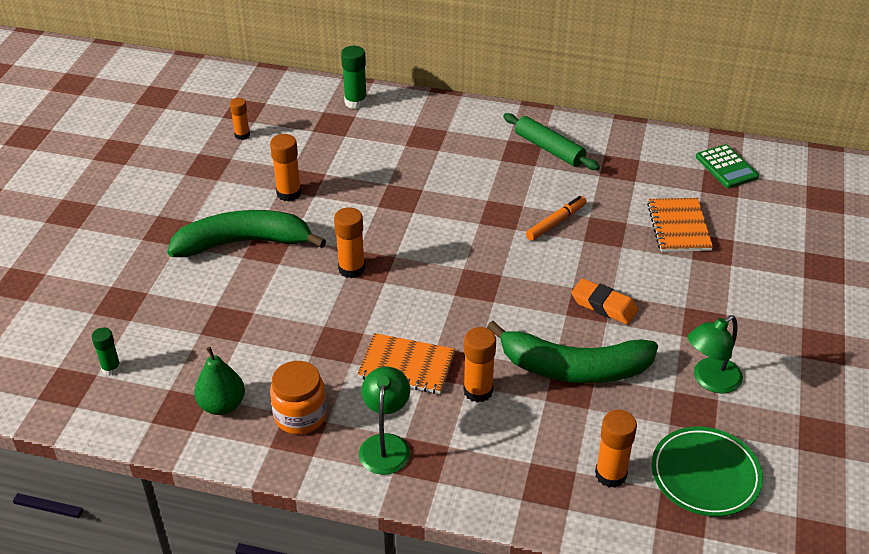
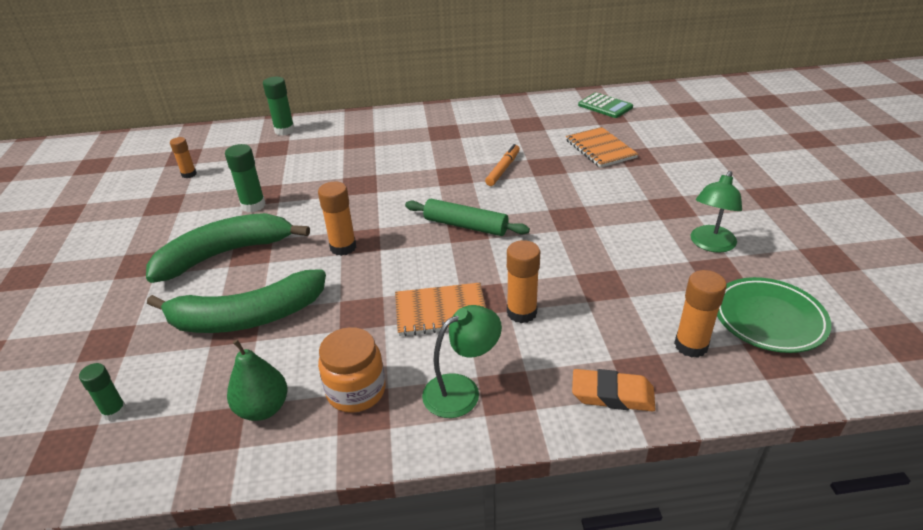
camera: 20 degrees left, 5 degrees down
orange glue stick [270,134,301,201] -> green glue stick [225,144,266,213]
green lamp [359,367,410,475] -> green lamp turned 75 degrees clockwise [422,305,502,418]
green banana [487,321,658,383] -> green banana moved to [147,269,326,333]
green rolling pin [503,113,600,170] -> green rolling pin moved to [405,199,530,236]
orange eraser [571,278,638,324] -> orange eraser moved to [572,369,655,411]

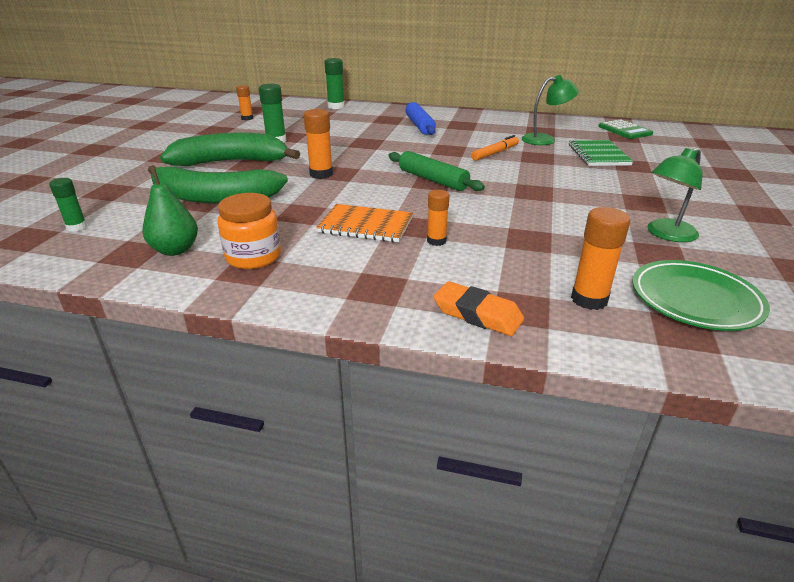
camera: 20 degrees right, 5 degrees down
green lamp [422,305,502,418] -> green lamp moved to [522,75,579,145]
orange glue stick [507,240,540,323] -> orange glue stick [427,190,449,246], size x0.66
orange notebook [566,127,638,168] -> green notebook [569,140,633,166]
none -> blue rolling pin [405,102,436,135]

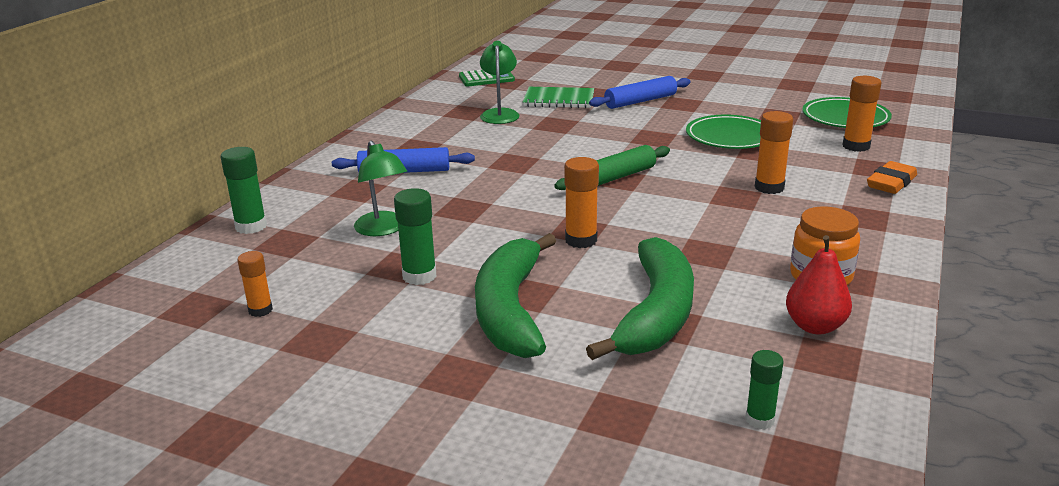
camera: 80 degrees left, 5 degrees down
green pear [142,169,198,256] -> red pear [786,235,852,335]
orange notebook [316,204,413,242] -> none
orange glue stick [427,190,449,246] -> orange glue stick [755,111,793,194], size x1.53
orange marker [471,135,519,161] -> none
green lamp [648,148,703,242] -> green lamp moved to [354,141,407,236]
none -> blue rolling pin [589,76,691,109]
none -> green plate [686,115,761,149]

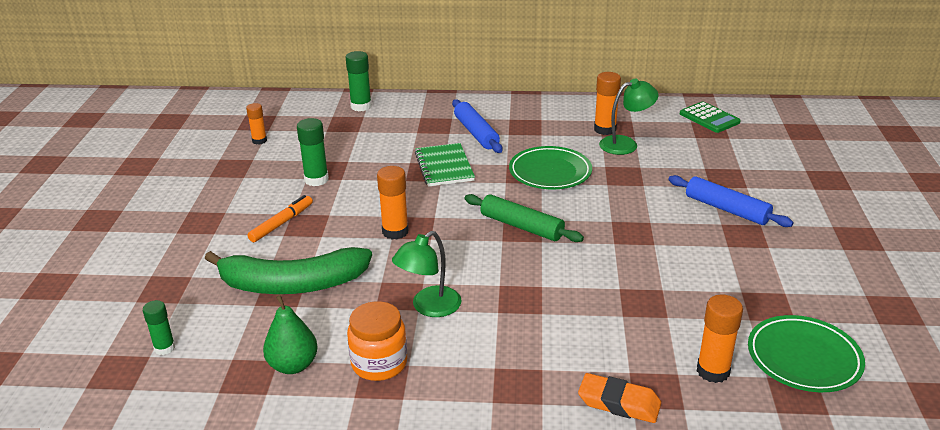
camera: 70 degrees right, 5 degrees up
green lamp [354,141,407,236] -> green lamp moved to [392,231,462,317]
green banana [475,233,556,358] -> orange marker [247,195,313,242]
green notebook [523,87,594,108] -> green notebook moved to [415,143,475,187]
green plate [686,115,761,149] -> green plate moved to [509,146,592,189]
orange glue stick [755,111,793,194] -> orange glue stick moved to [594,72,621,135]
red pear [786,235,852,335] -> green pear [263,295,318,374]

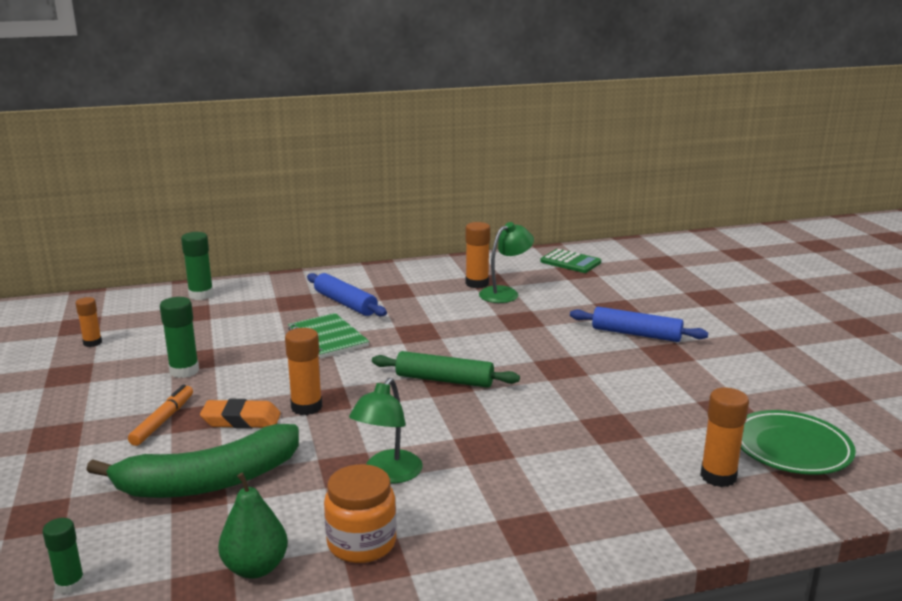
camera: 20 degrees left, 10 degrees down
green plate [509,146,592,189] -> none
orange eraser [578,373,661,423] -> orange eraser moved to [200,399,281,429]

